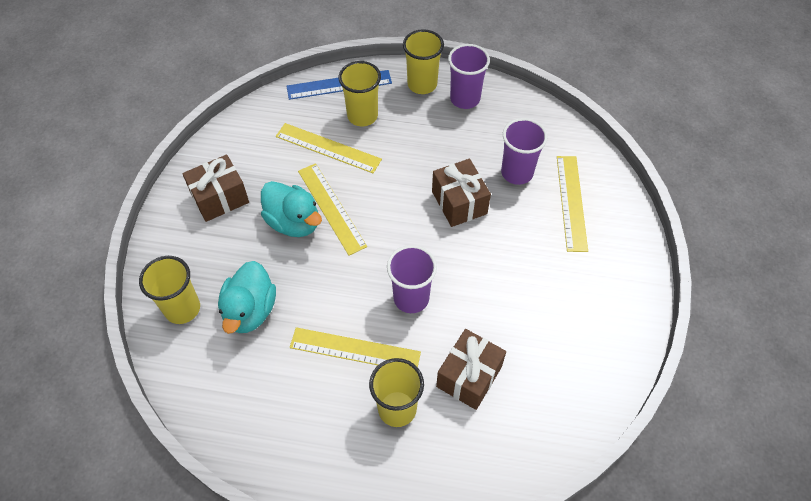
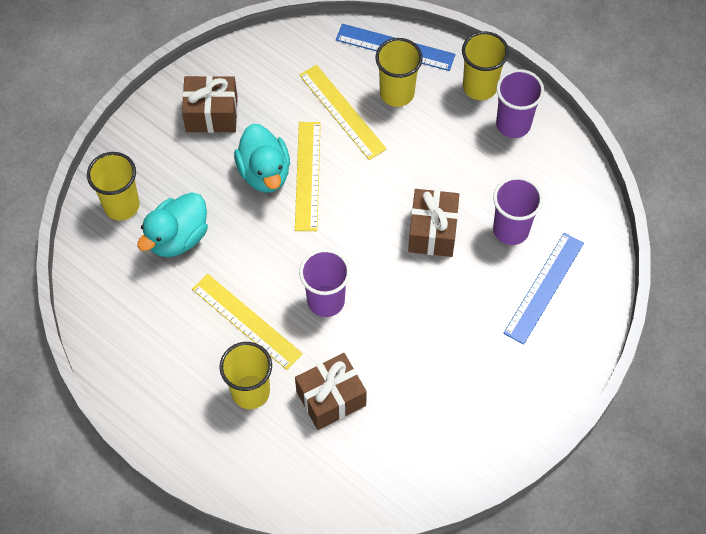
camera: 30 degrees right, 5 degrees up
yellow ruler [557,156,588,252] -> blue ruler [503,233,584,344]

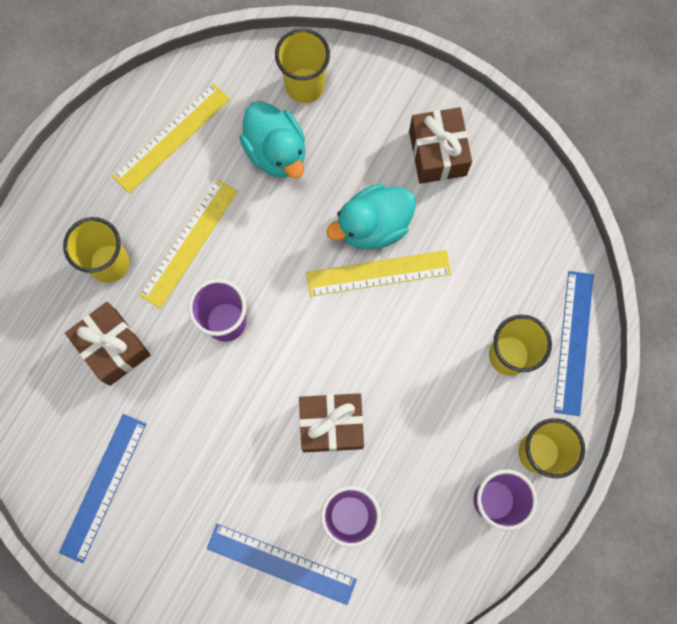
camera: 80 degrees right, 15 degrees up
turquoise duck [137,192,208,257] -> turquoise duck turned 150 degrees counterclockwise [239,101,305,178]
yellow ruler [299,65,387,160] -> yellow ruler moved to [112,83,230,193]
none -> blue ruler [59,414,146,563]

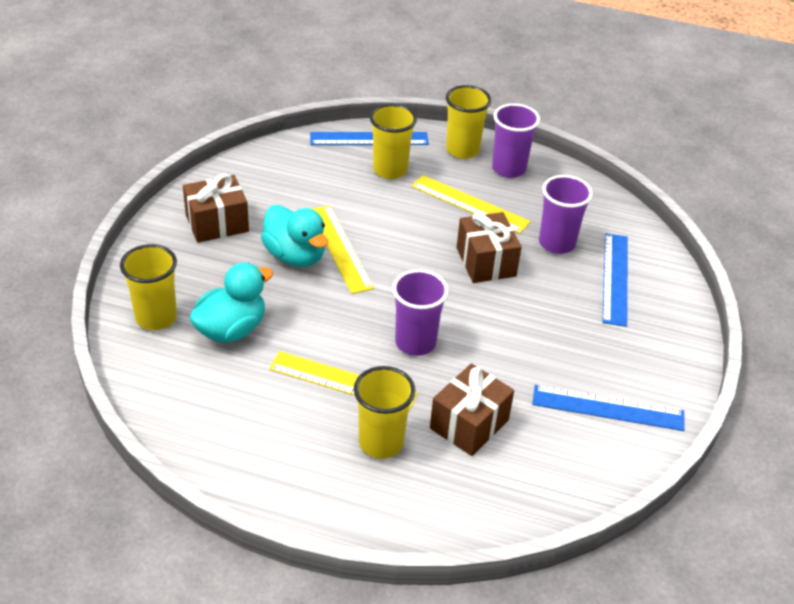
camera: 105 degrees left, 35 degrees down
yellow ruler [112,83,230,193] -> yellow ruler moved to [411,175,531,234]

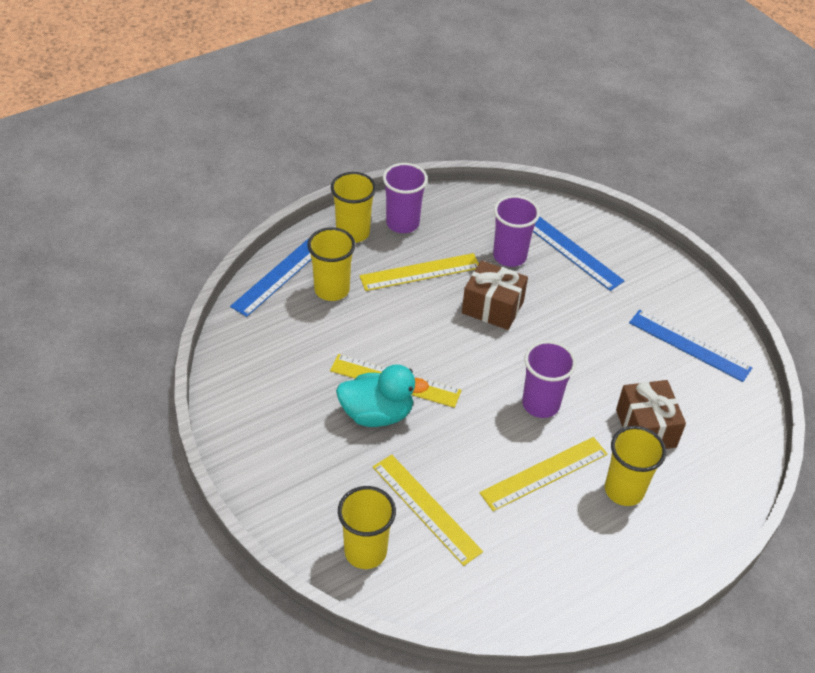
camera: 50 degrees left, 5 degrees up
brown gift [183,174,249,243] -> none
turquoise duck [189,263,273,343] -> yellow ruler [373,455,483,566]
blue ruler [532,385,684,431] -> blue ruler turned 75 degrees clockwise [629,310,753,382]

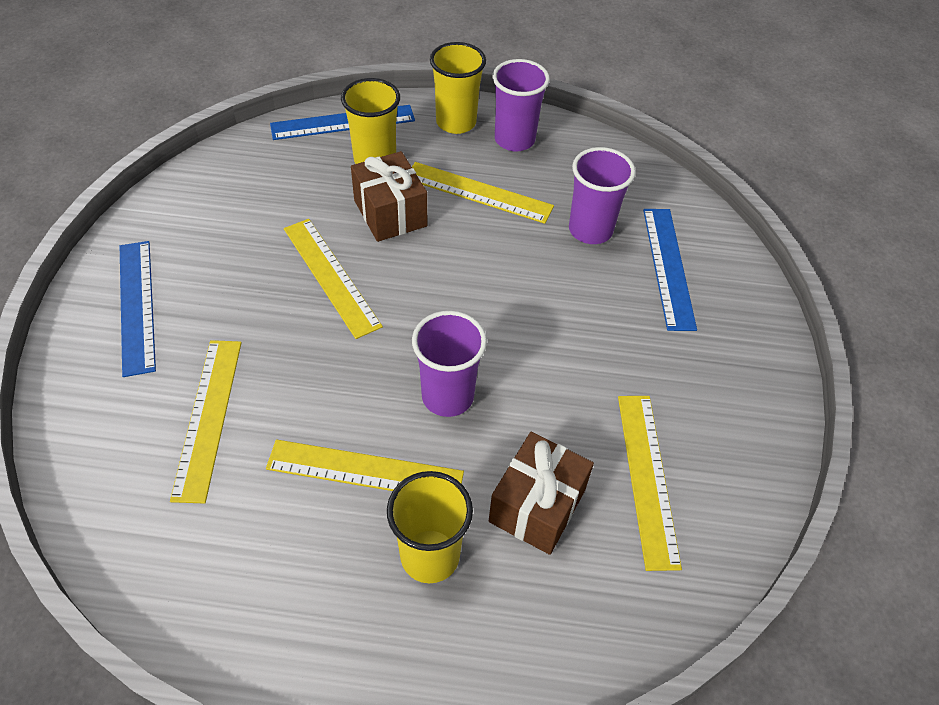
camera: 40 degrees right, 5 degrees up
turquoise duck [336,364,429,427] -> none
yellow cup [338,486,396,569] -> none
brown gift [462,260,528,330] -> brown gift moved to [351,151,427,242]
blue ruler [629,310,753,382] -> blue ruler moved to [120,241,156,377]
none -> yellow ruler [618,396,682,571]

